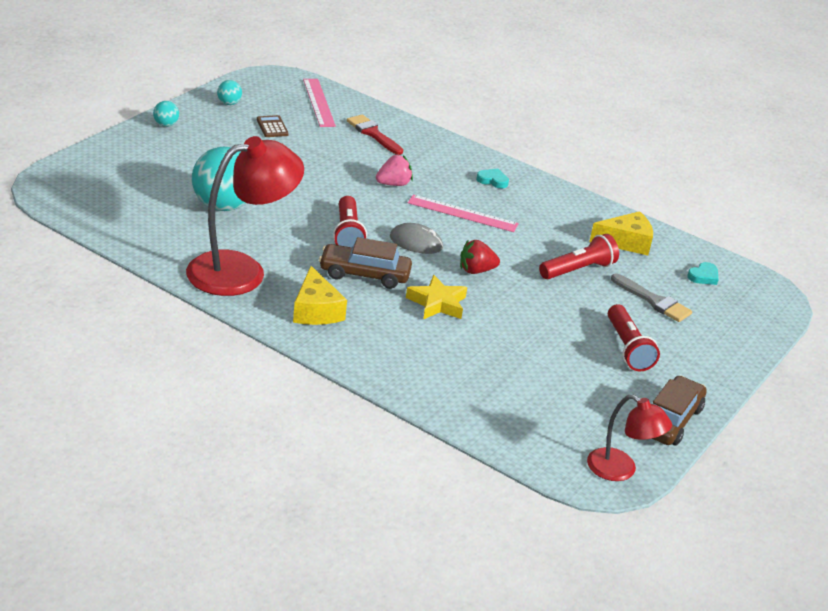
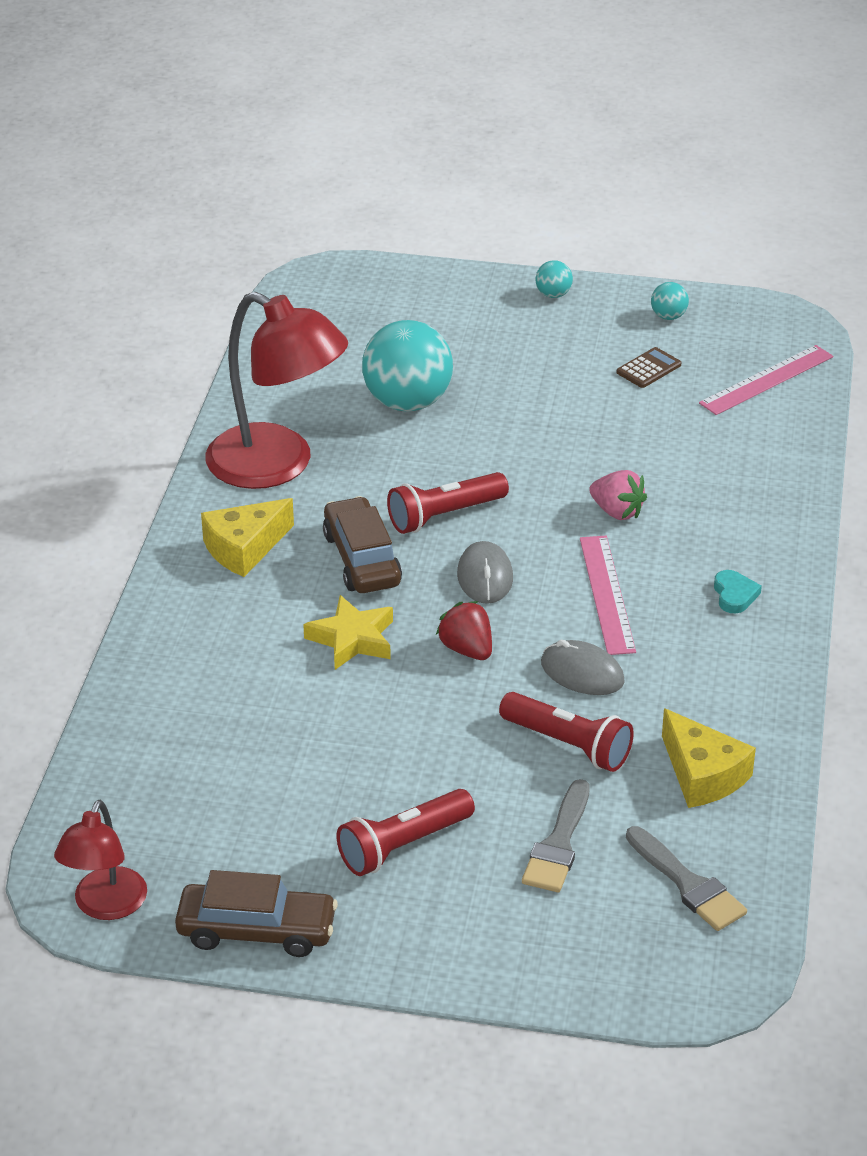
camera: 70 degrees right, 5 degrees up
red brush [347,115,403,155] -> none
turquoise heart [687,262,719,285] -> grey brush [626,826,747,931]
none -> grey mouse [541,640,625,695]

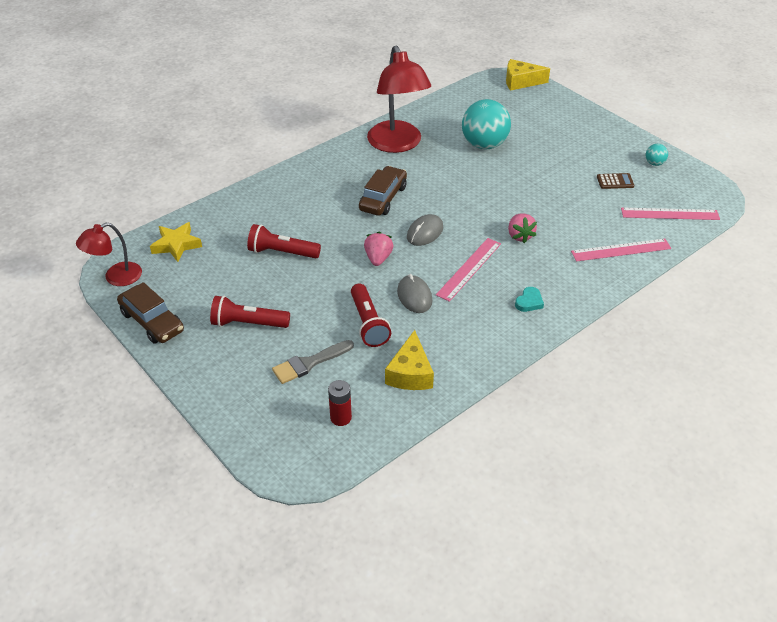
camera: 40 degrees right, 5 degrees up
yellow cheese [201,498,294,577] -> yellow cheese moved to [506,59,550,91]
yellow star [303,595,393,670] -> yellow star moved to [150,222,202,262]
red flashlight [387,472,509,534] -> red flashlight moved to [247,224,321,258]
red strawberry [436,601,492,660] -> pink strawberry [364,232,393,266]
turquoise ball [535,260,573,298] -> none
grey brush [626,826,747,931] -> red battery [328,380,352,426]
none -> pink ruler [571,239,671,262]

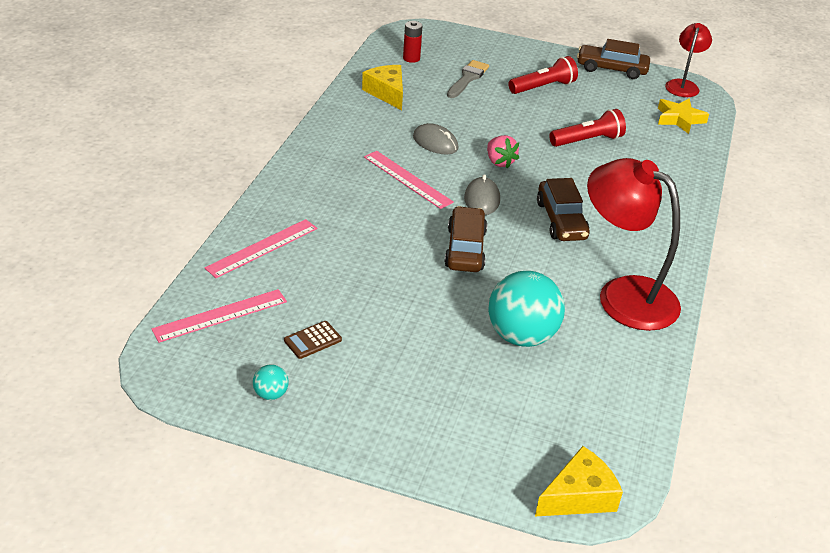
camera: 145 degrees right, 5 degrees down
red flashlight [351,284,391,347] -> none
pink ruler [436,238,501,302] -> pink ruler turned 45 degrees counterclockwise [364,151,454,209]
pink strawberry [508,214,537,243] -> none
turquoise heart [515,287,544,312] -> none
none -> brown car [444,206,487,272]

